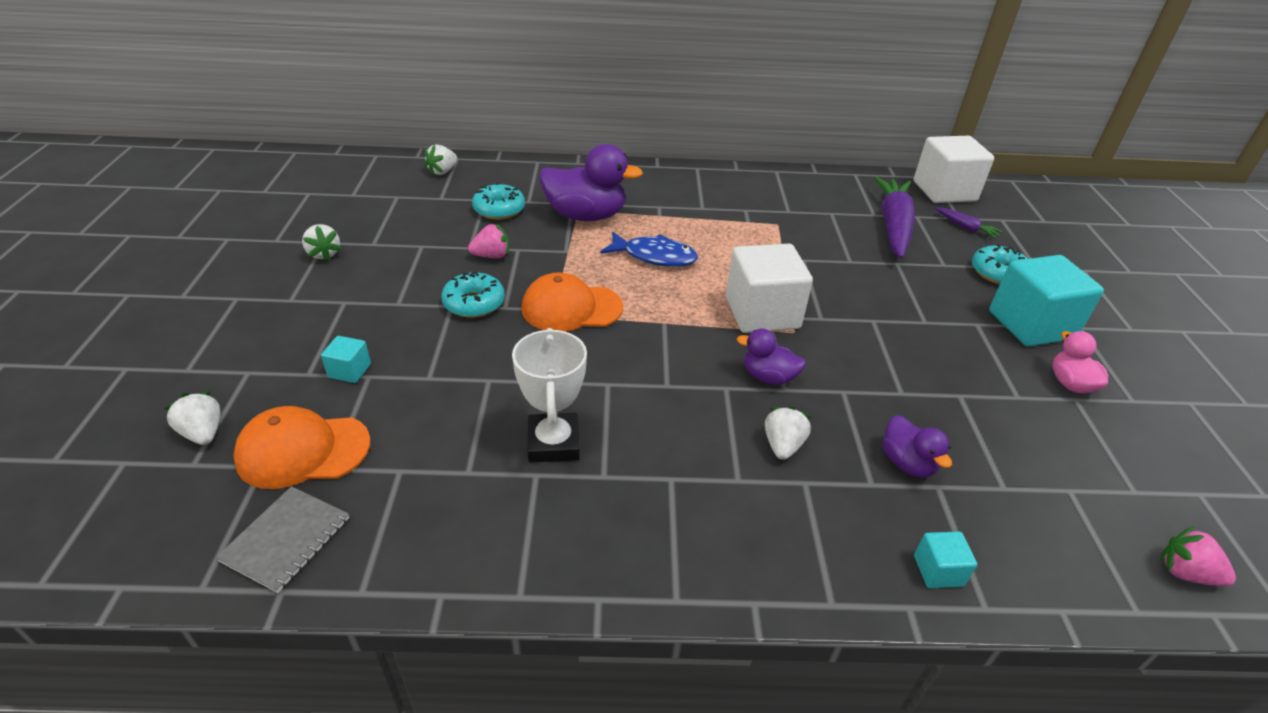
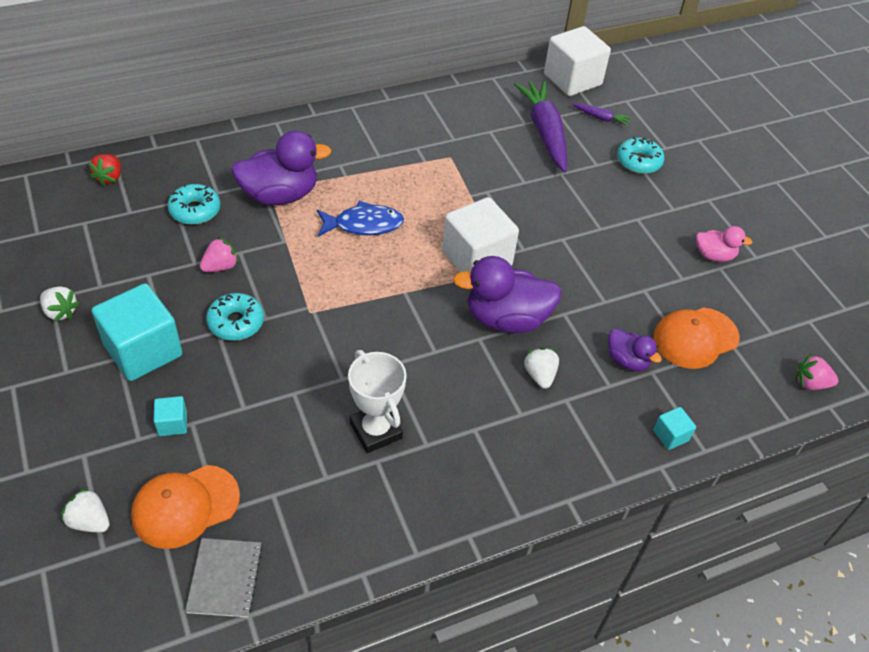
camera: 25 degrees left, 10 degrees up
white strawberry [424,144,457,175] -> red strawberry [88,154,121,186]
orange cap [521,272,623,331] -> orange cap moved to [653,307,739,369]
purple duck [737,329,806,385] -> purple duck [453,256,562,333], size x1.86
turquoise cube [989,255,1104,346] -> turquoise cube moved to [92,283,182,381]
pink duck [1053,331,1109,393] -> pink duck turned 135 degrees clockwise [696,226,752,262]

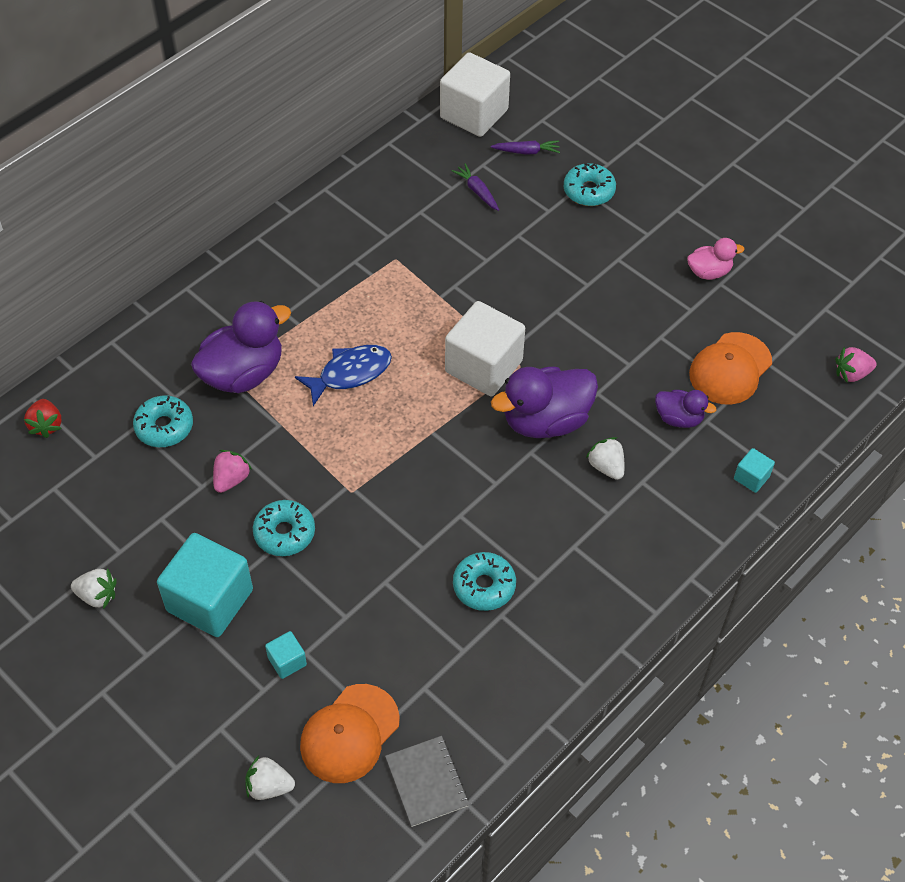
camera: 20 degrees left, 5 degrees up
white trophy [348,350,407,453] -> turquoise donut [453,552,516,611]
purple carrot [514,80,567,172] -> purple carrot [452,164,499,211], size x0.45

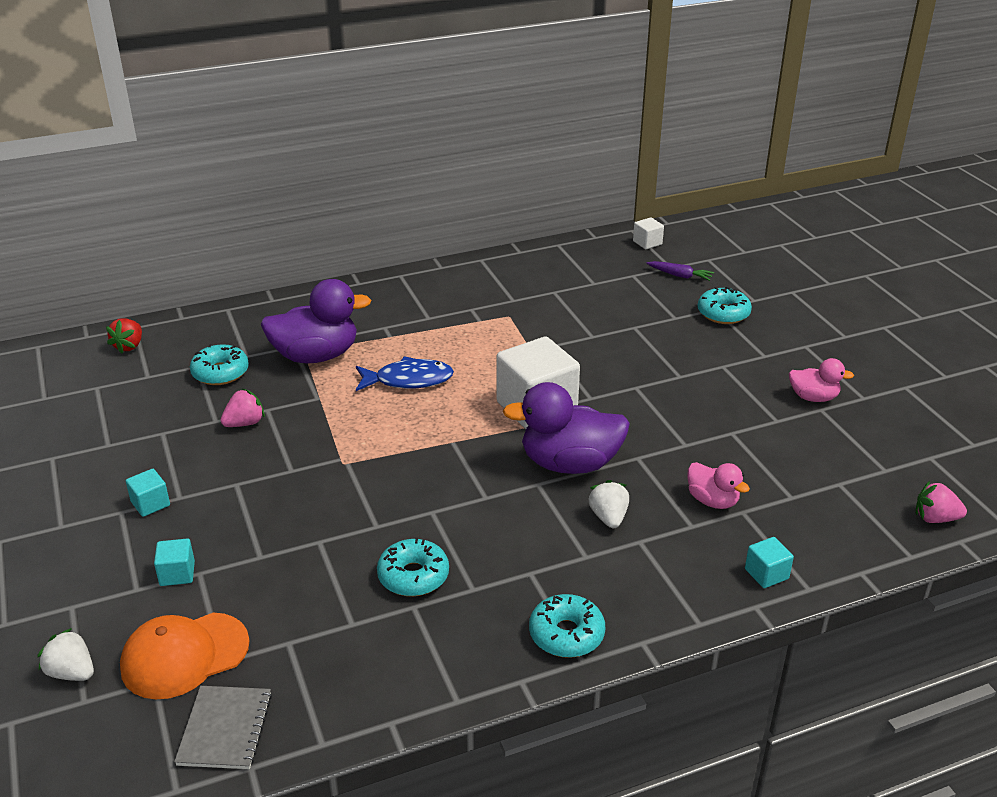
camera: 25 degrees right, 20 degrees down
white strawberry [71,568,117,609] -> none
turquoise cube [157,533,253,637] -> turquoise cube [126,469,170,517], size x0.45
turquoise donut [253,500,315,556] -> turquoise donut moved to [529,594,605,658]
white cube [440,52,510,137] -> white cube [633,217,664,249], size x0.45
purple carrot [452,164,499,211] -> none
purple duck [655,390,716,428] -> pink duck [688,462,750,509]
orange cap [689,332,772,405] -> none

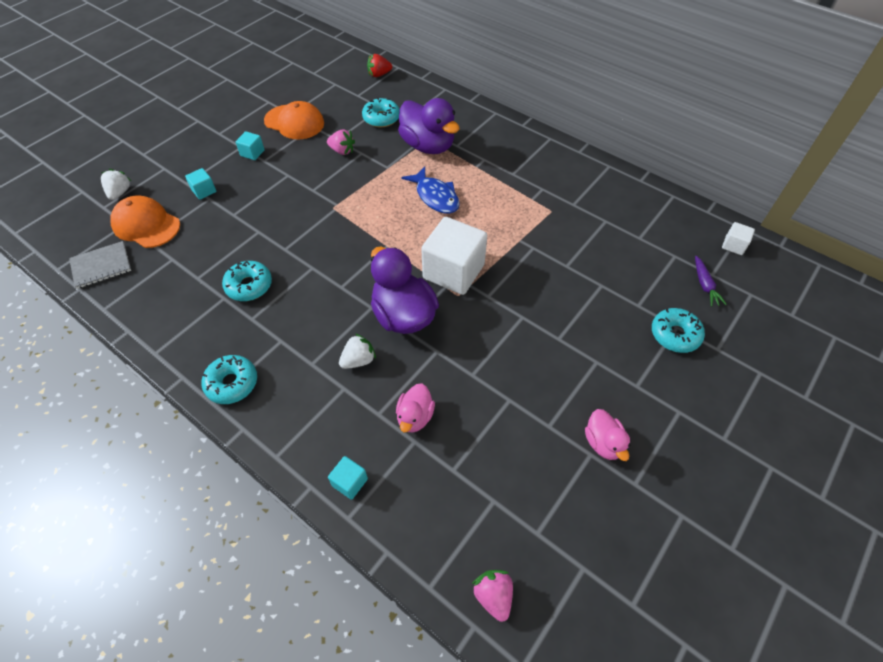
camera: 60 degrees right, 20 degrees up
none -> orange cap [264,101,324,139]

